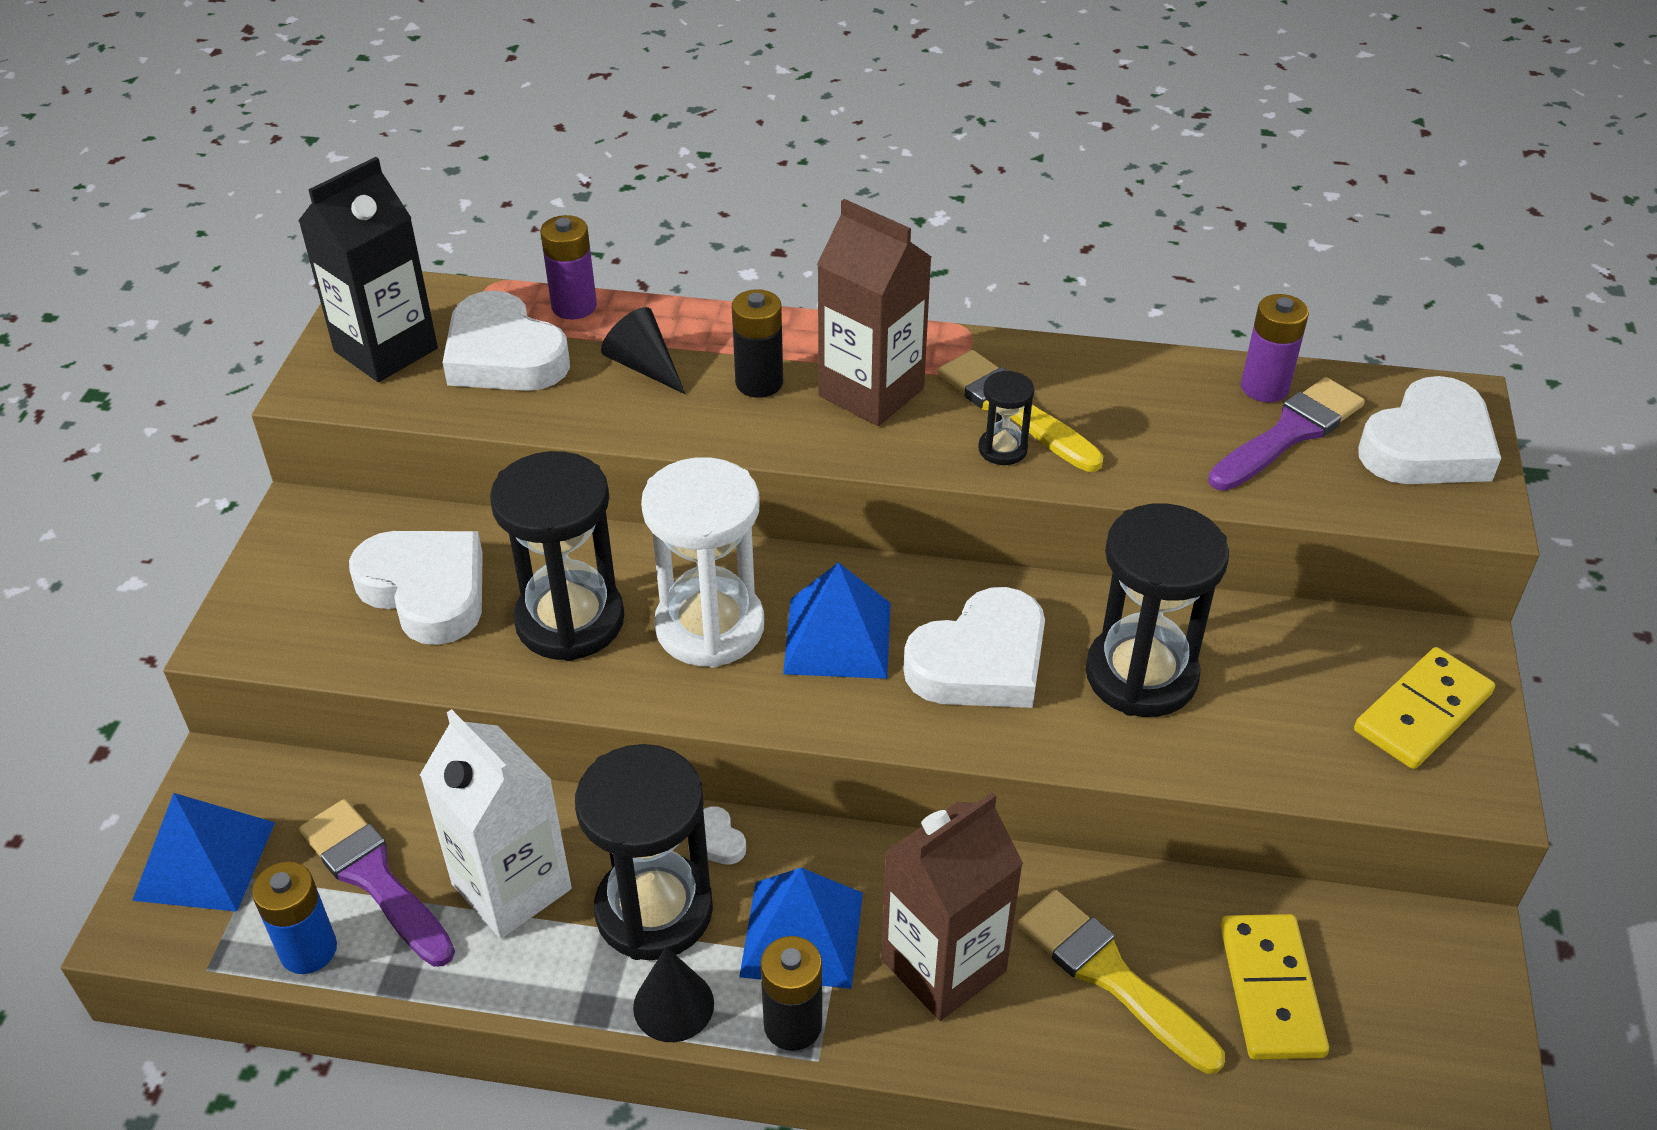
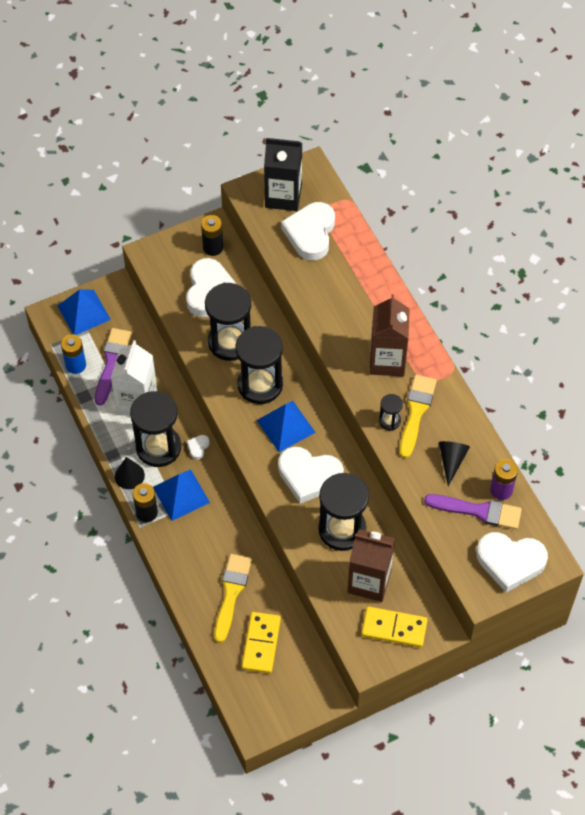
camera: 55 degrees right, 15 degrees up
purple battery [540,215,597,320] -> none
black cone [601,307,685,394] -> black cone moved to [439,441,470,486]
white hourglass [641,457,764,668] -> black hourglass [235,326,283,404]
black battery [732,289,783,398] -> black battery moved to [201,215,223,256]
brown carton [881,792,1023,1021] -> brown carton moved to [348,529,395,602]
yellow domino [1220,914,1329,1060] -> yellow domino turned 45 degrees counterclockwise [242,612,281,673]

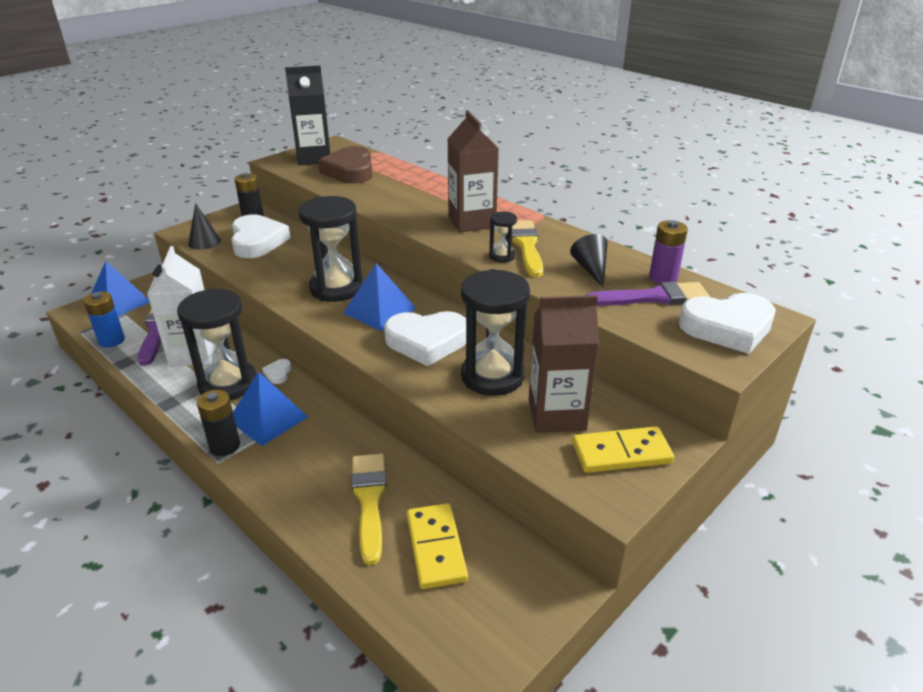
camera: 20 degrees left, 25 degrees down
black cone [115,457,145,489] -> black cone moved to [188,203,221,250]
black hourglass [205,283,251,361] -> none
white heart [281,202,335,260] -> brown heart [318,146,373,184]

